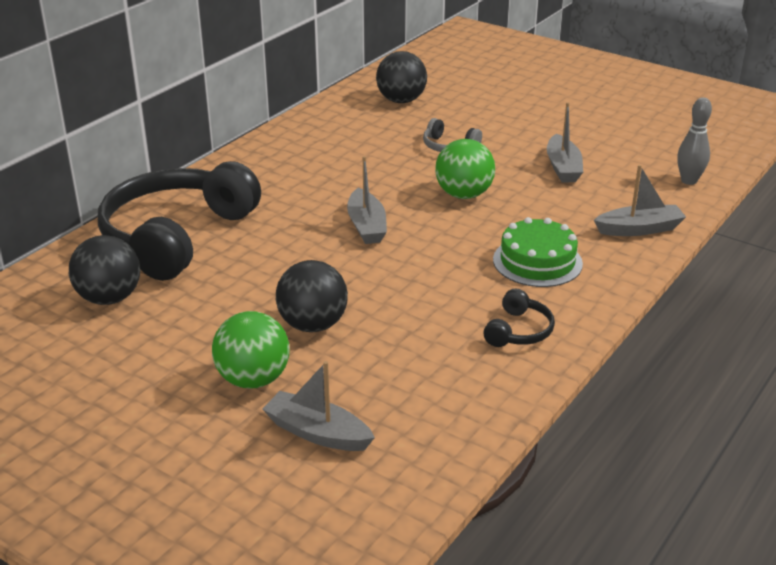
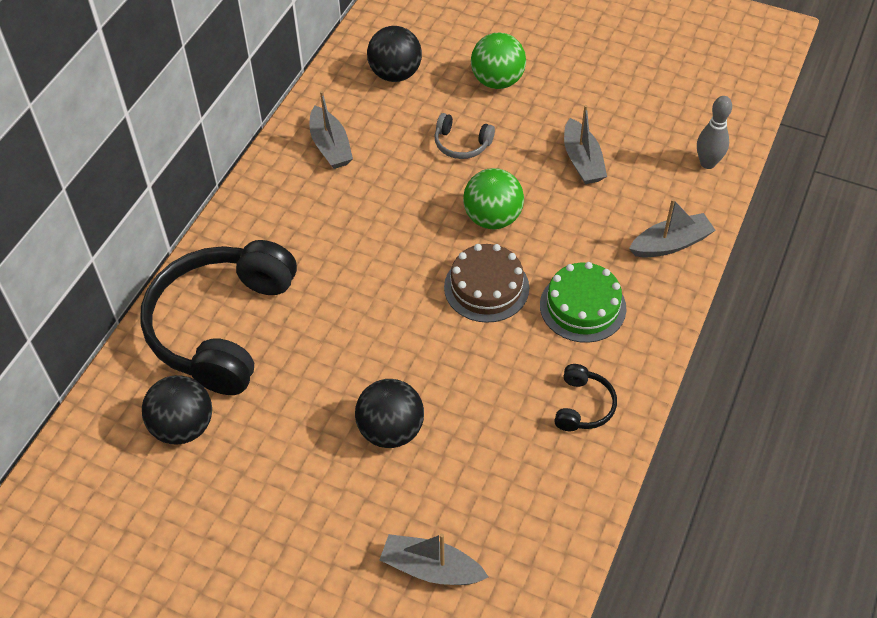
camera: 10 degrees left, 20 degrees up
green ball [212,311,289,389] -> green ball moved to [471,33,526,89]
grey boat [347,156,387,244] -> grey boat moved to [310,91,353,169]
none -> brown cake [444,244,529,323]

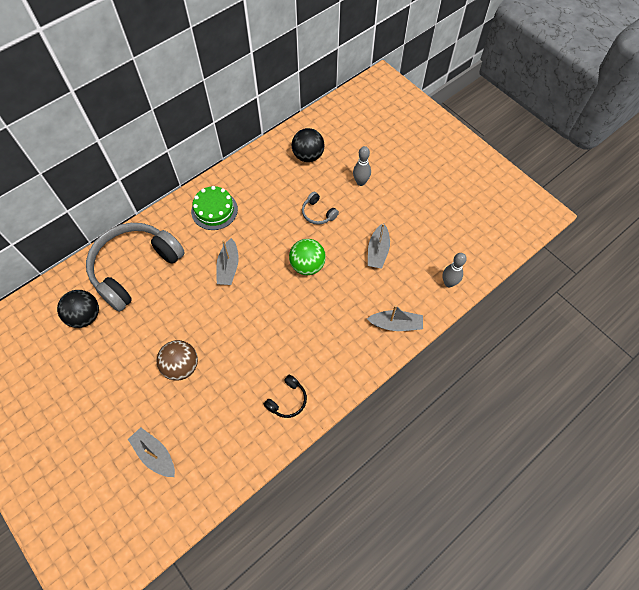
camera: 25 degrees right, 10 degrees up
black headphones [140,240,297,395] -> grey headphones [86,223,185,312]
grey boat [310,91,353,169] -> grey boat moved to [216,238,239,285]
black ball [355,379,424,448] -> brown ball [157,340,198,380]
brown cake [444,244,529,323] -> none
green ball [471,33,526,89] -> grey bowling pin [353,146,371,186]
green cake [540,262,627,343] -> green cake moved to [191,186,238,230]

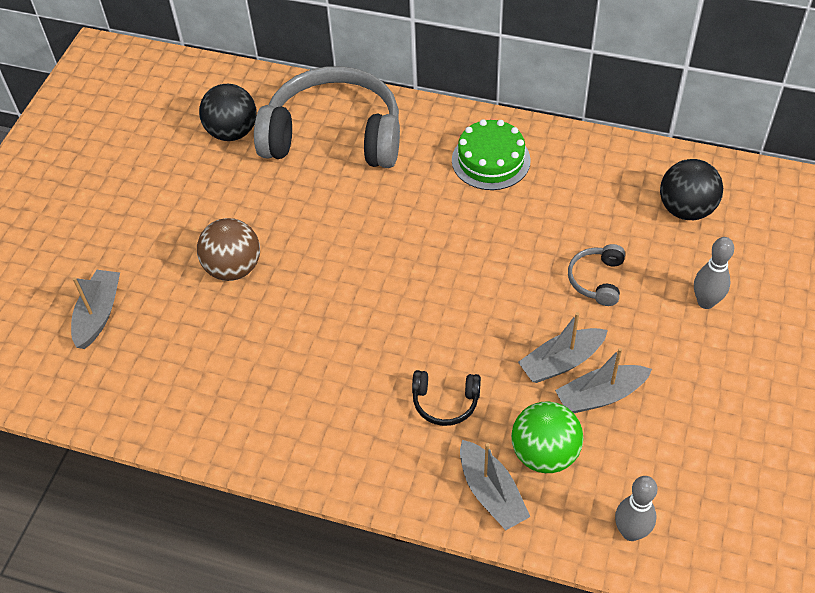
camera: 60 degrees right, 10 degrees down
grey boat [216,238,239,285] -> grey boat moved to [518,312,608,383]
black headphones [264,375,307,418] -> black headphones moved to [412,370,481,426]
green ball [289,239,326,275] -> green ball moved to [511,401,583,473]

